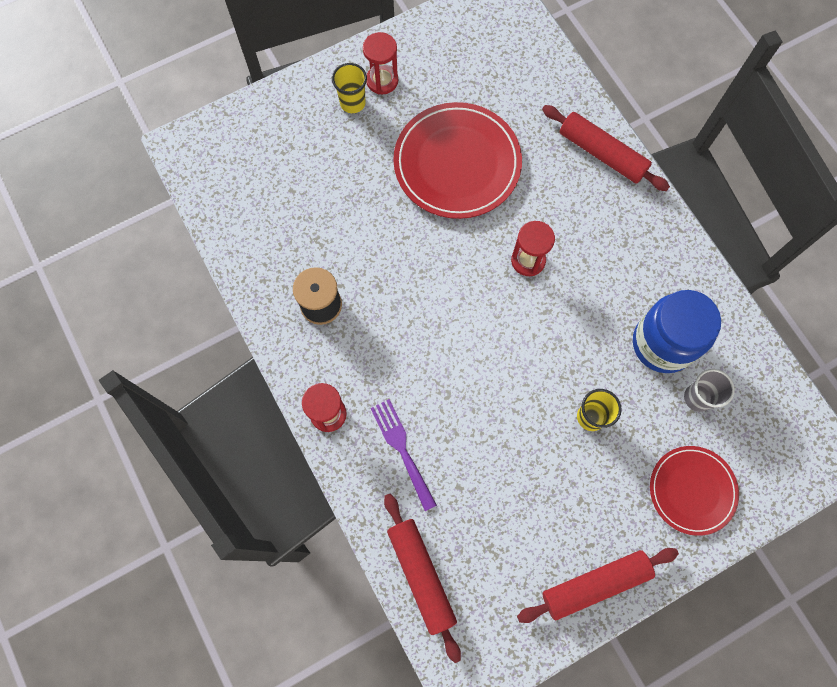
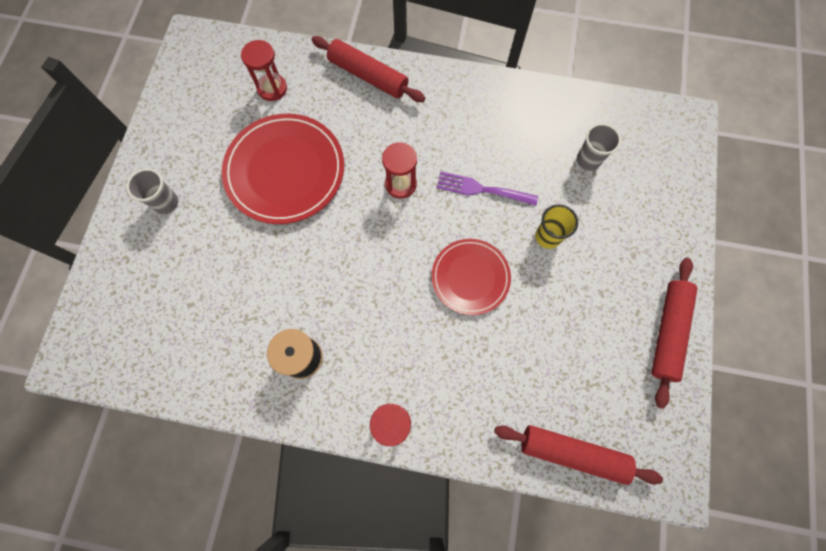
camera: 50 degrees left, 0 degrees up
yellow cup [332,63,367,113] -> grey cup [126,168,178,214]
red hourglass [363,32,398,95] -> red hourglass moved to [241,40,287,101]
purple fork [371,399,437,511] -> purple fork moved to [436,171,538,206]
red rolling pin [542,105,670,191] -> red rolling pin turned 45 degrees clockwise [312,36,425,102]
blue jar [633,290,721,373] -> none
red plate [650,446,739,536] -> red plate moved to [432,239,511,315]

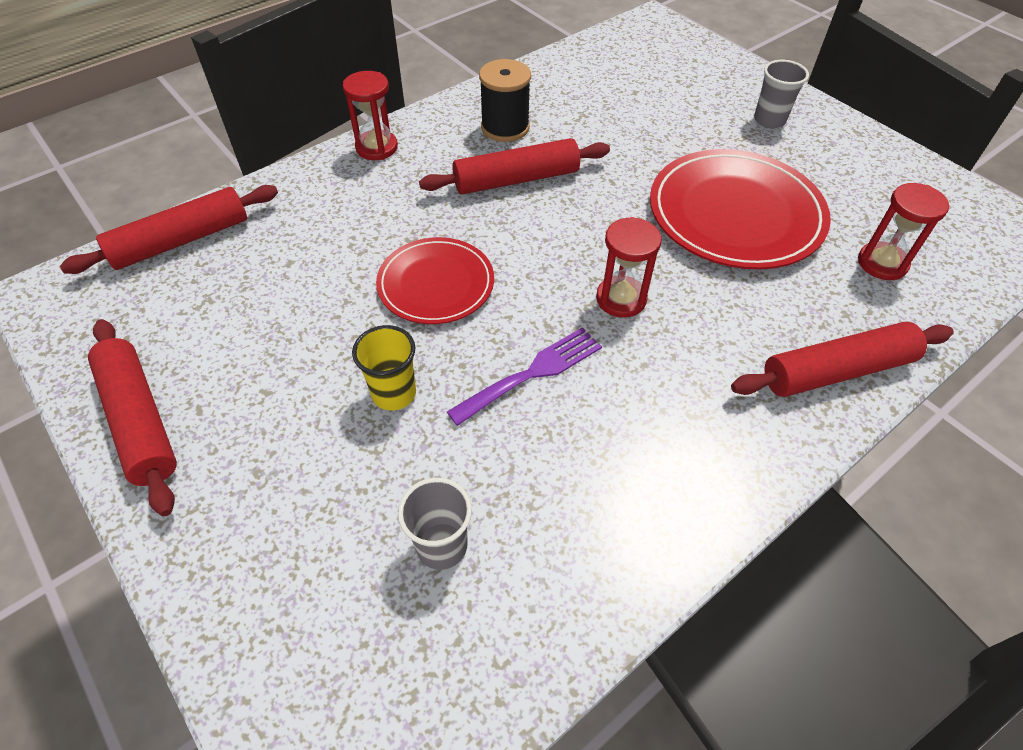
camera: 130 degrees right, 20 degrees down
none -> red rolling pin [419,138,610,195]

